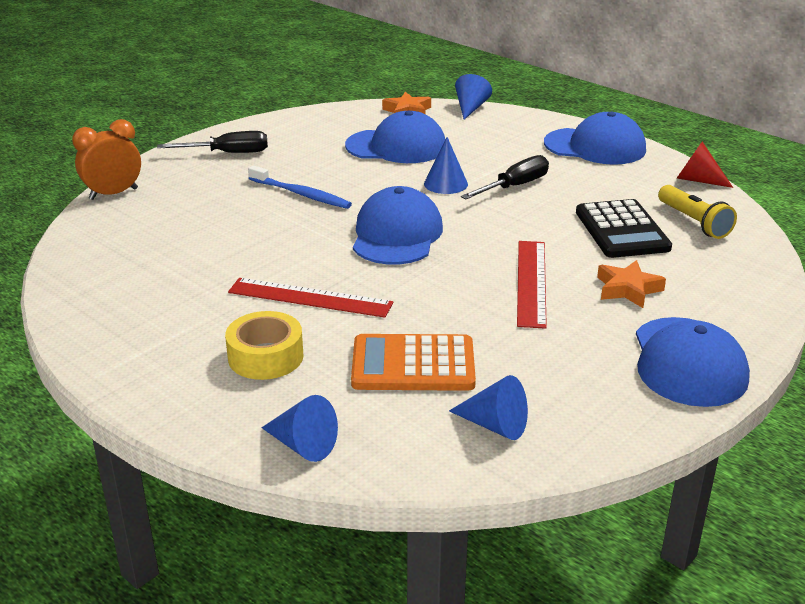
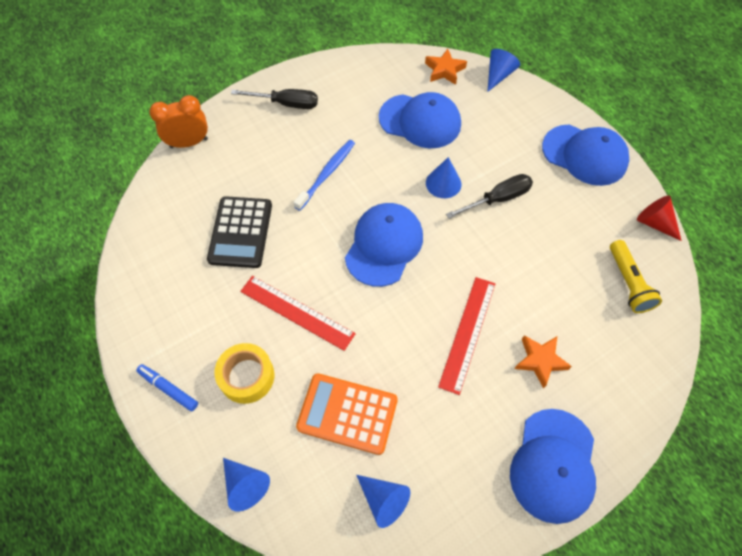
camera: 15 degrees right, 30 degrees up
blue toothbrush [248,165,352,209] -> blue toothbrush turned 105 degrees counterclockwise [294,140,355,211]
black calculator [576,199,672,258] -> black calculator moved to [207,196,272,268]
none -> blue marker [136,364,198,411]

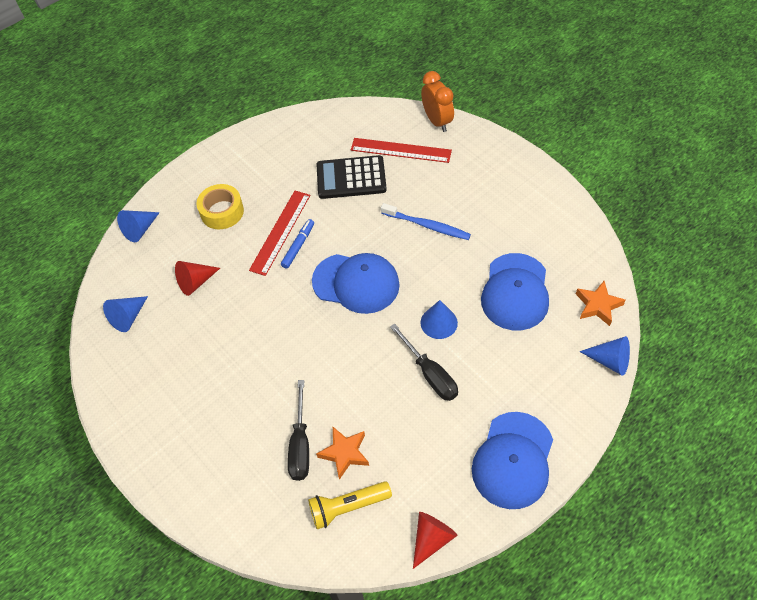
camera: 85 degrees right, 5 degrees down
blue marker [136,364,198,411] -> blue marker moved to [281,219,314,269]
black screwdriver [231,89,318,109] -> black screwdriver moved to [288,380,309,481]
orange calculator [296,373,398,455] -> red cone [175,261,220,296]
red ruler [438,277,495,395] -> red ruler moved to [351,138,452,163]
blue cap [510,409,596,524] -> none
orange star [514,335,572,389] -> orange star moved to [316,427,369,480]

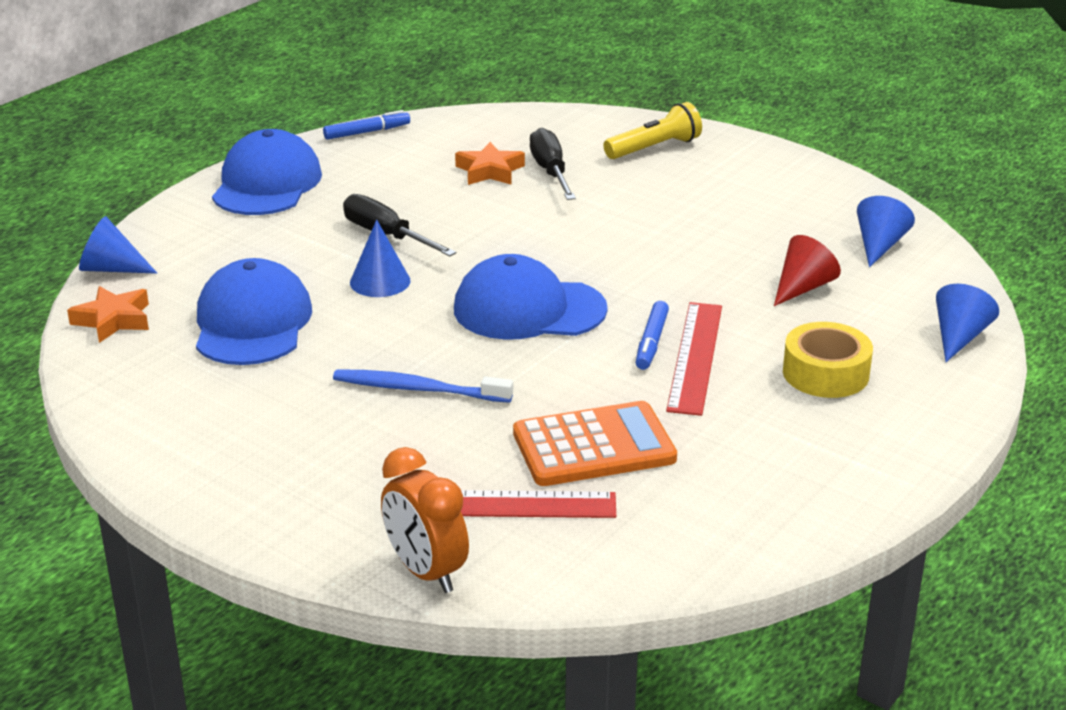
camera: 165 degrees right, 25 degrees down
yellow flashlight [308,481,392,529] -> yellow flashlight moved to [604,102,702,159]
black calculator [316,155,387,199] -> orange calculator [513,401,677,486]
red cone [413,512,458,569] -> blue marker [323,110,410,140]

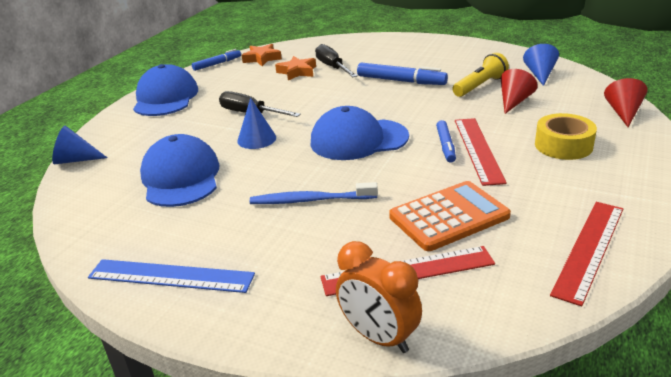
camera: 10 degrees left, 0 degrees up
orange star [67,286,149,343] -> orange star moved to [242,44,282,66]
yellow flashlight [604,102,702,159] -> yellow flashlight moved to [453,53,509,97]
blue cone [936,284,999,362] -> red cone [604,78,648,127]
none -> blue ruler [88,259,255,293]
none -> blue marker [357,63,448,85]
none -> red ruler [550,202,623,306]

